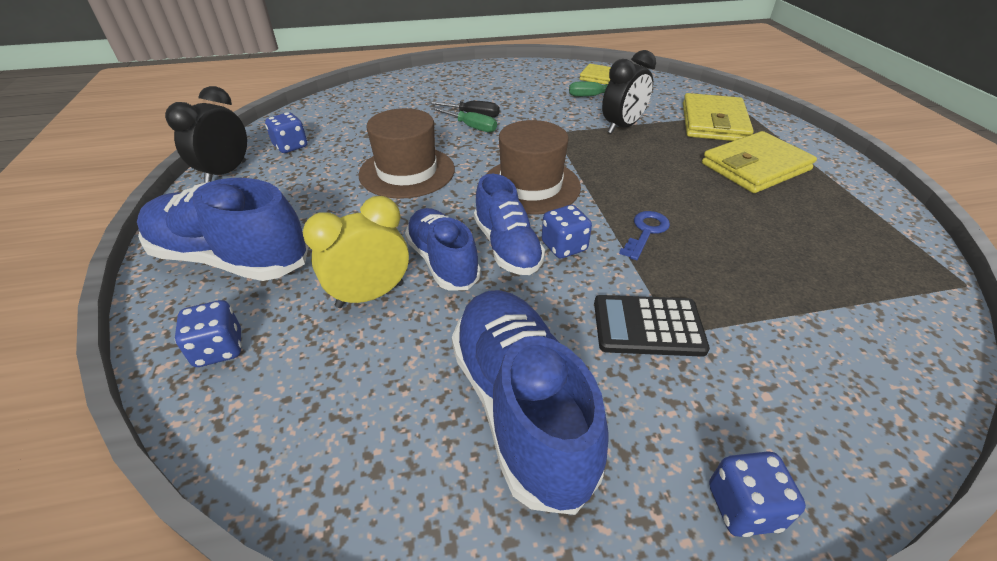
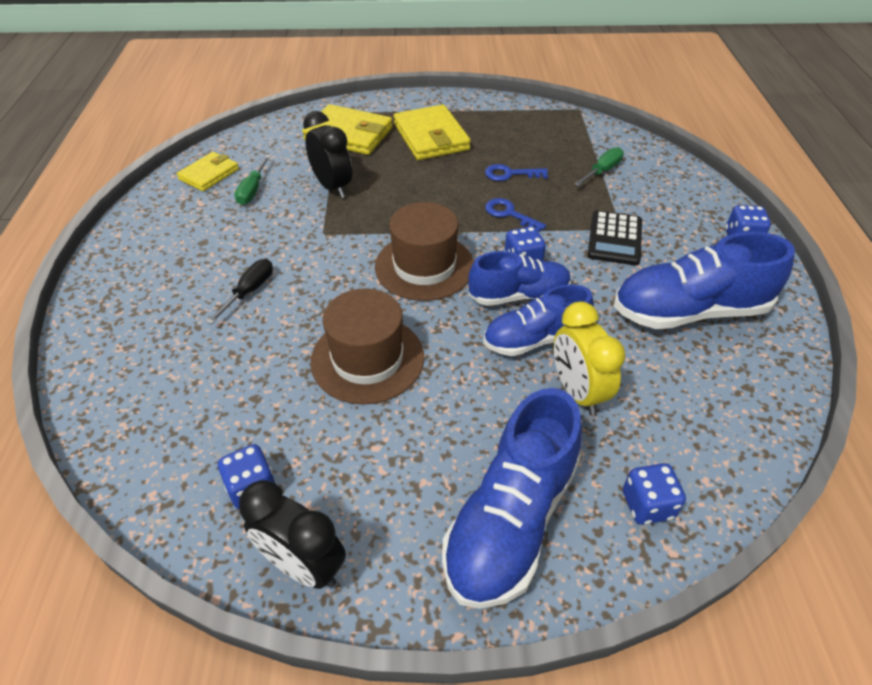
camera: 80 degrees left, 5 degrees up
green screwdriver [431,107,497,133] -> green screwdriver moved to [574,147,624,186]
none -> blue key [485,164,548,181]

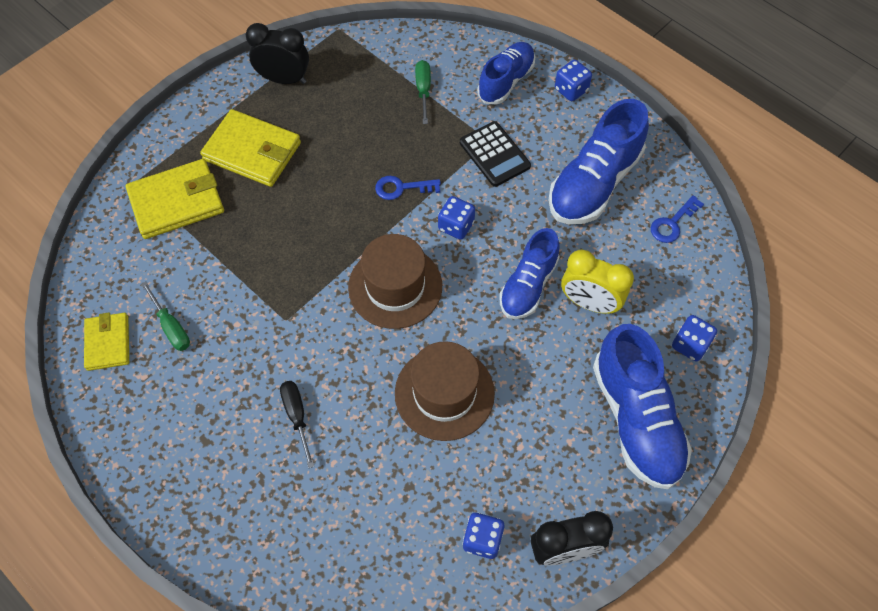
camera: 45 degrees left, 15 degrees up
black clock [303,111,352,198] -> black clock moved to [246,23,309,84]
blue shoe [468,251,571,306] -> blue shoe moved to [477,42,535,105]
blue key [485,164,548,181] -> blue key moved to [651,195,704,243]

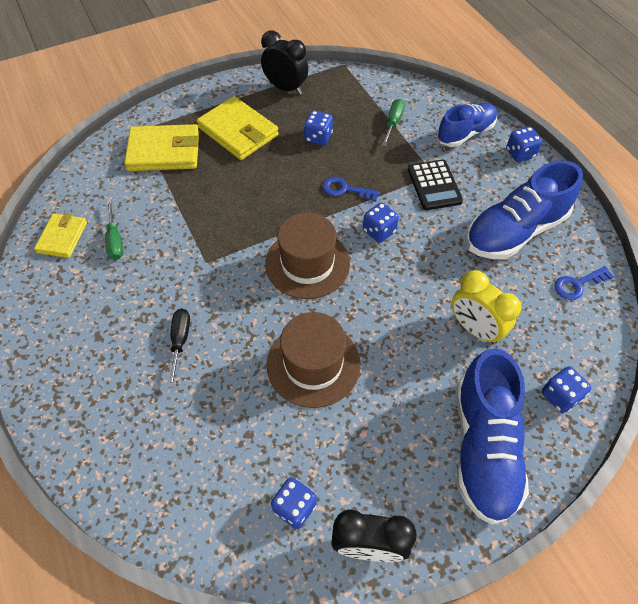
camera: 20 degrees right, 5 degrees down
blue shoe [500,228,560,319] -> none
none -> blue dice [304,111,333,145]

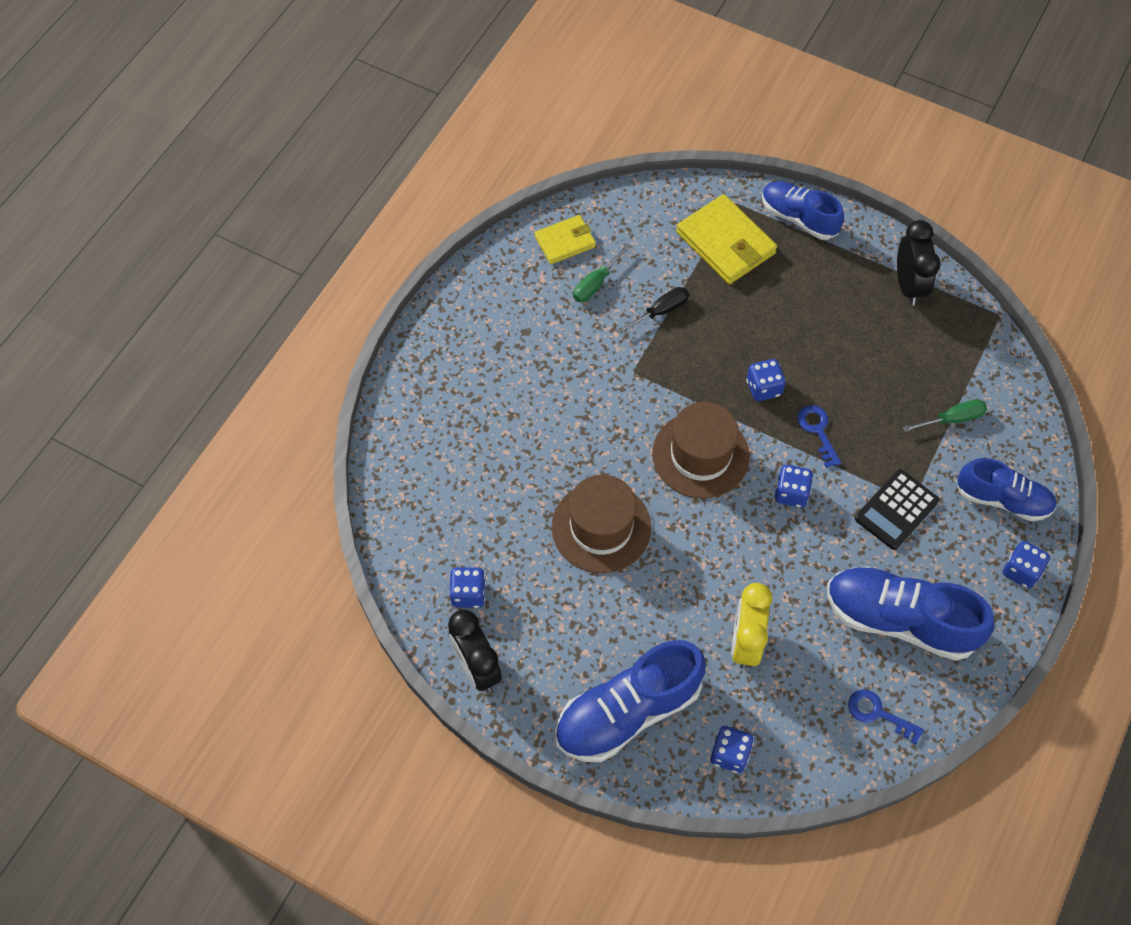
camera: 55 degrees right, 5 degrees up
black screwdriver [168,309,190,387] -> black screwdriver moved to [616,287,689,334]
yellow wallet [197,96,279,160] -> none
blue dice [304,111,333,145] -> blue dice moved to [746,359,786,401]
none -> blue shoe [762,181,844,240]

